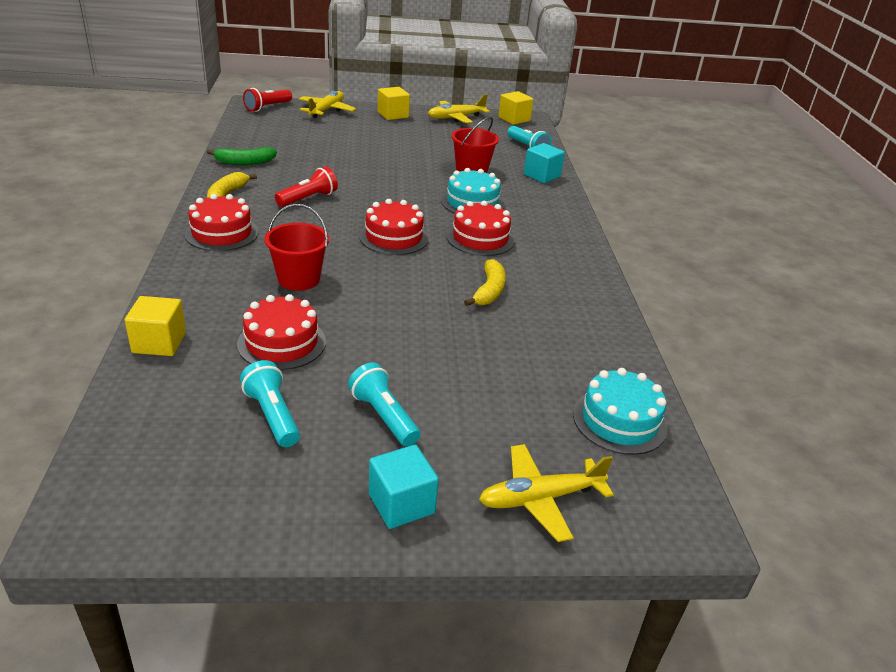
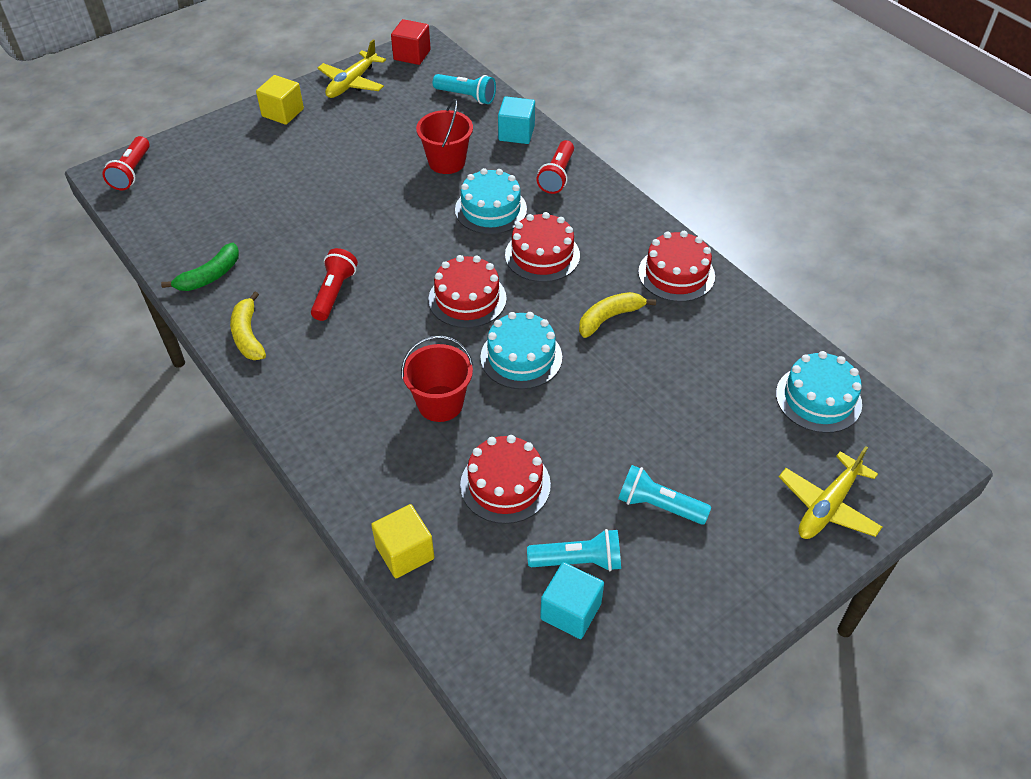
camera: 30 degrees left, 15 degrees up
red cake [185,194,259,251] -> red cake moved to [638,231,715,302]
turquoise flashlight [240,360,300,447] -> turquoise flashlight turned 150 degrees clockwise [527,529,621,571]
yellow plane [299,91,356,118] -> none
turquoise cube [369,445,439,529] -> turquoise cube moved to [540,562,604,639]
yellow banana [464,259,506,306] -> yellow banana turned 105 degrees counterclockwise [579,292,656,338]
yellow cube [498,91,533,125] -> red cube [391,19,431,65]
none -> turquoise cake [480,312,562,389]
none -> red flashlight [536,140,574,194]

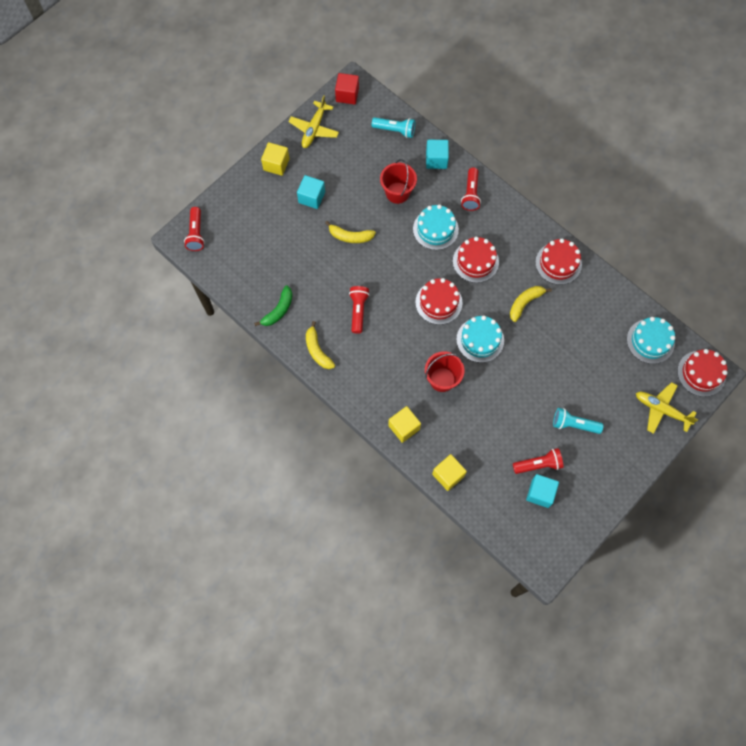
camera: 10 degrees left, 20 degrees up
red cake [460,435,551,524] -> red cake moved to [677,349,728,397]
turquoise flashlight [527,529,621,571] -> red flashlight [513,448,563,474]
yellow plane [779,446,882,539] -> yellow plane turned 90 degrees clockwise [636,382,698,434]
none -> turquoise cube [297,175,325,209]
none -> yellow banana [325,221,376,243]
none -> yellow cube [388,406,421,443]

